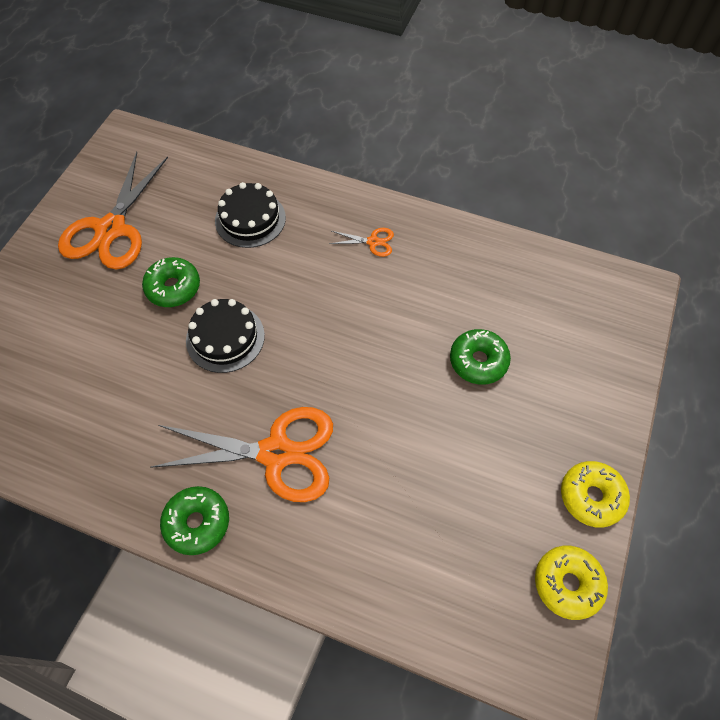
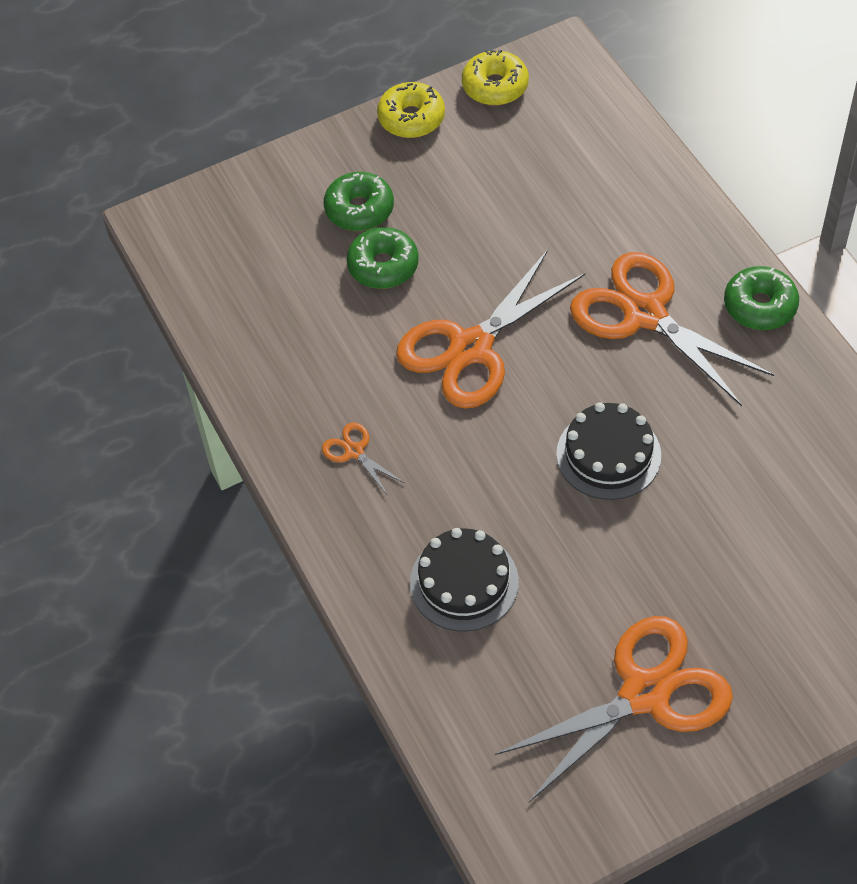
camera: 135 degrees left, 5 degrees down
green donut [142,257,200,307] -> green donut moved to [323,172,394,231]
none -> orange scissors [396,250,585,409]

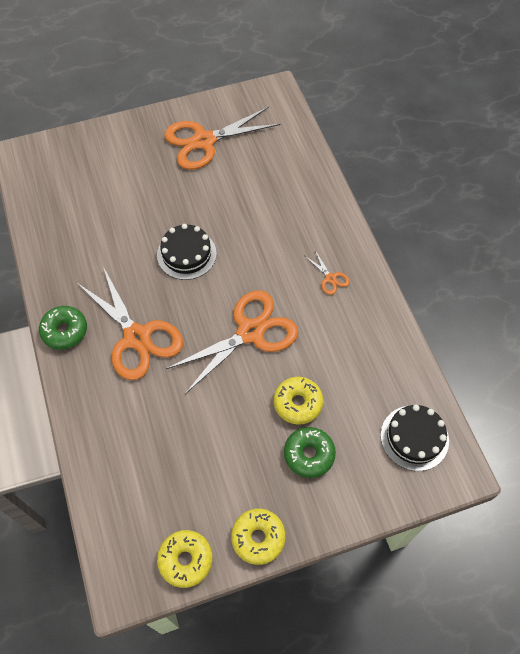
camera: 175 degrees left, 5 degrees up
green donut [346,227,419,289] -> yellow donut [274,377,323,424]
black cake [410,528,519,631] -> black cake moved to [381,405,449,471]

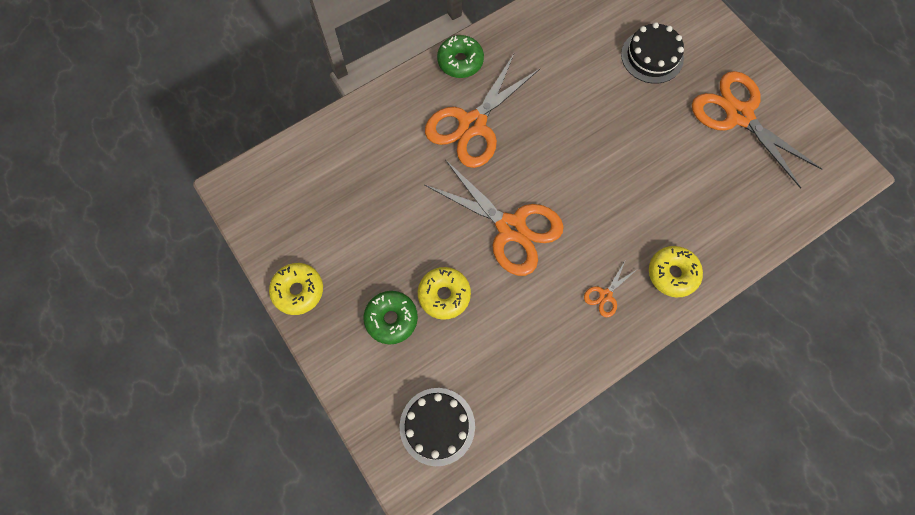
camera: 75 degrees right, 10 degrees up
black cake [157,224,217,280] -> black cake moved to [621,22,684,84]
yellow donut [157,530,213,588] -> yellow donut moved to [649,246,703,297]

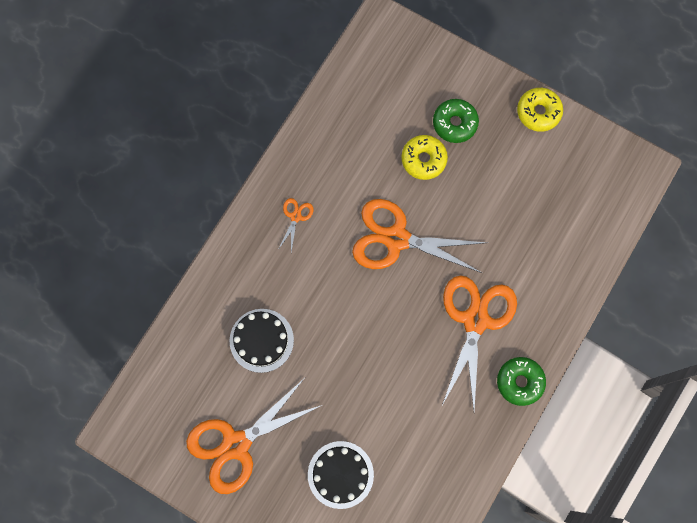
camera: 155 degrees right, 5 degrees up
black cake [400,388,475,466] -> black cake moved to [229,309,294,373]
yellow donut [649,246,703,297] -> none
orange scissors [692,71,822,189] -> orange scissors turned 120 degrees clockwise [186,379,322,494]

